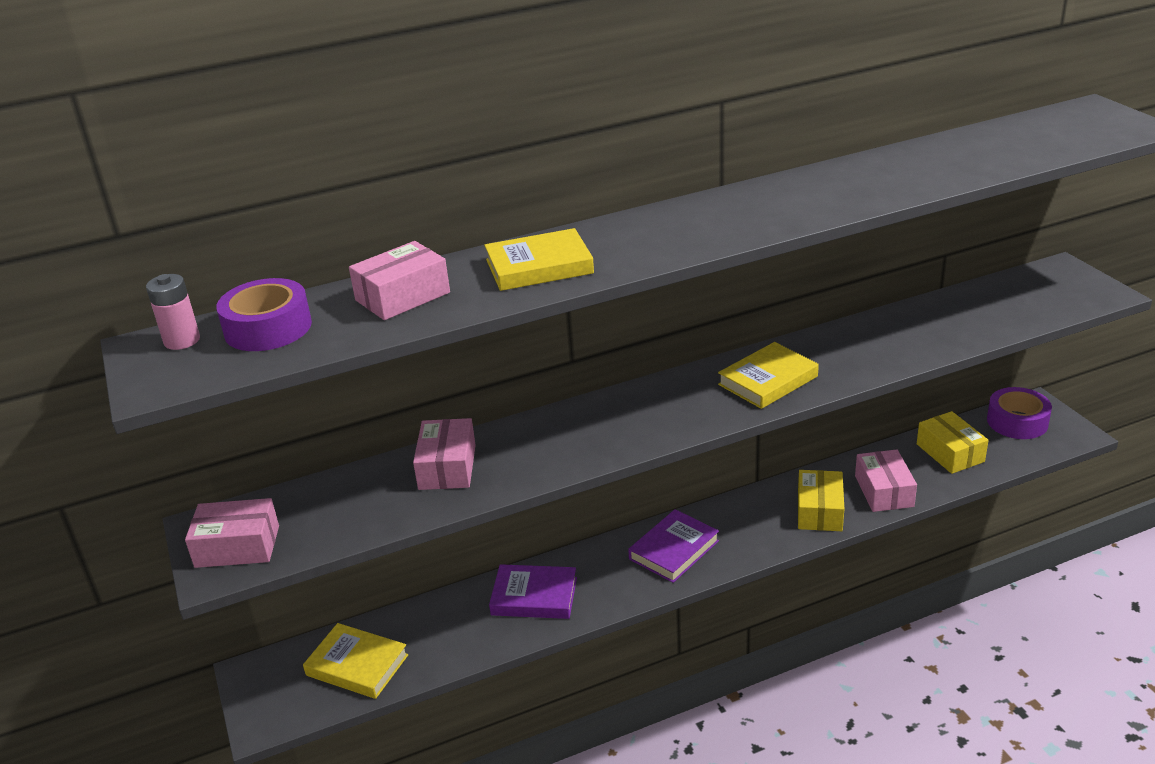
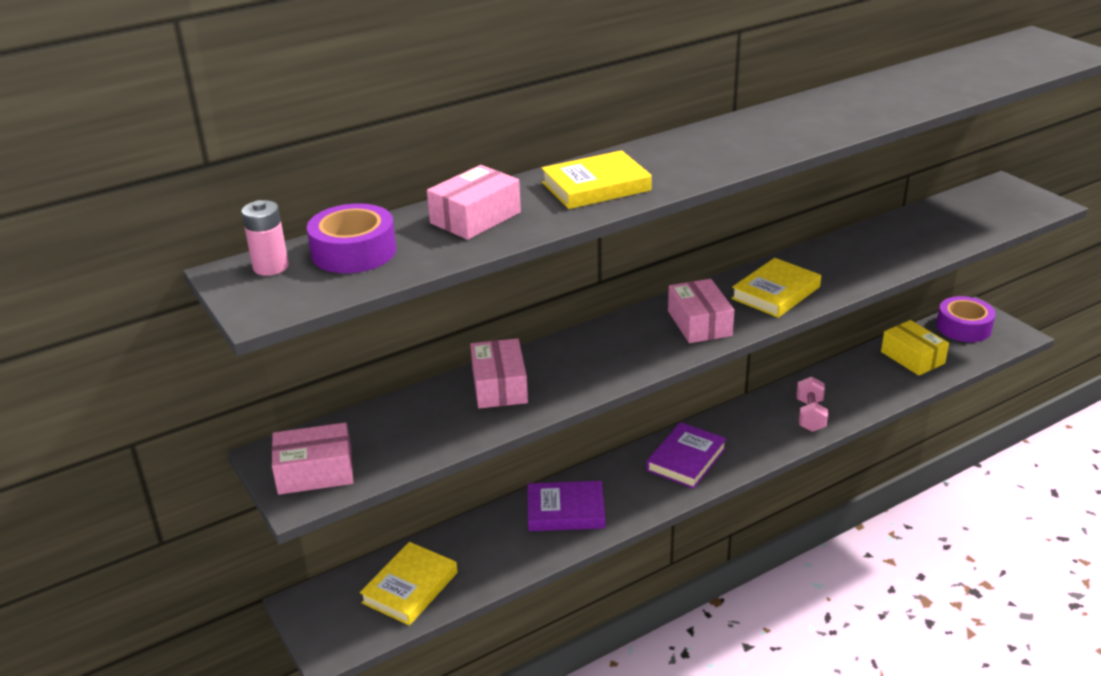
camera: 10 degrees left, 0 degrees up
yellow book [303,623,408,699] -> yellow book turned 75 degrees counterclockwise [360,542,458,625]
yellow box [798,470,844,531] -> pink dumbbell [796,377,828,432]
pink box [855,450,917,512] -> pink box moved to [668,279,734,343]

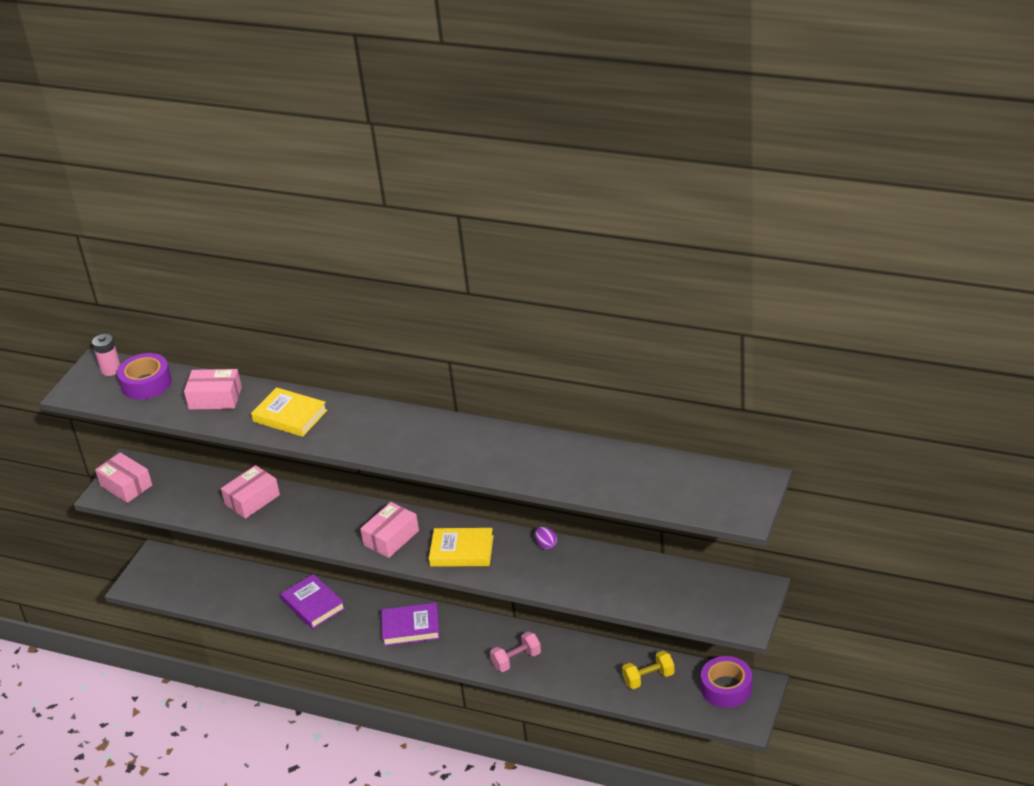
camera: 55 degrees right, 5 degrees up
yellow book [360,542,458,625] -> none
yellow box [881,320,949,376] -> yellow dumbbell [622,651,675,689]
none -> purple egg [535,527,557,550]

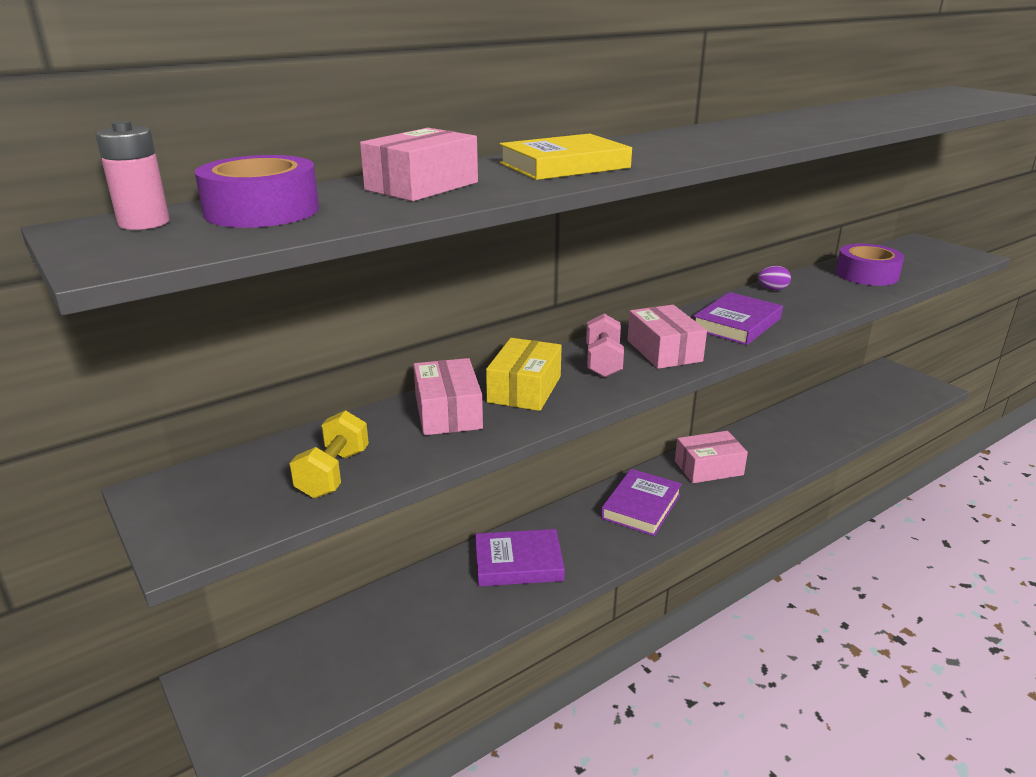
camera: 60 degrees left, 10 degrees down
pink box [95,452,152,503] -> pink box moved to [675,431,748,483]
yellow book [429,528,494,567] -> purple book [693,292,783,345]
pink dumbbell [490,631,541,672] -> pink dumbbell moved to [586,314,624,378]
yellow dumbbell [622,651,675,689] -> yellow dumbbell moved to [289,410,369,499]
purple tape [701,656,752,708] -> purple tape moved to [836,244,904,286]
none -> yellow box [486,338,562,411]

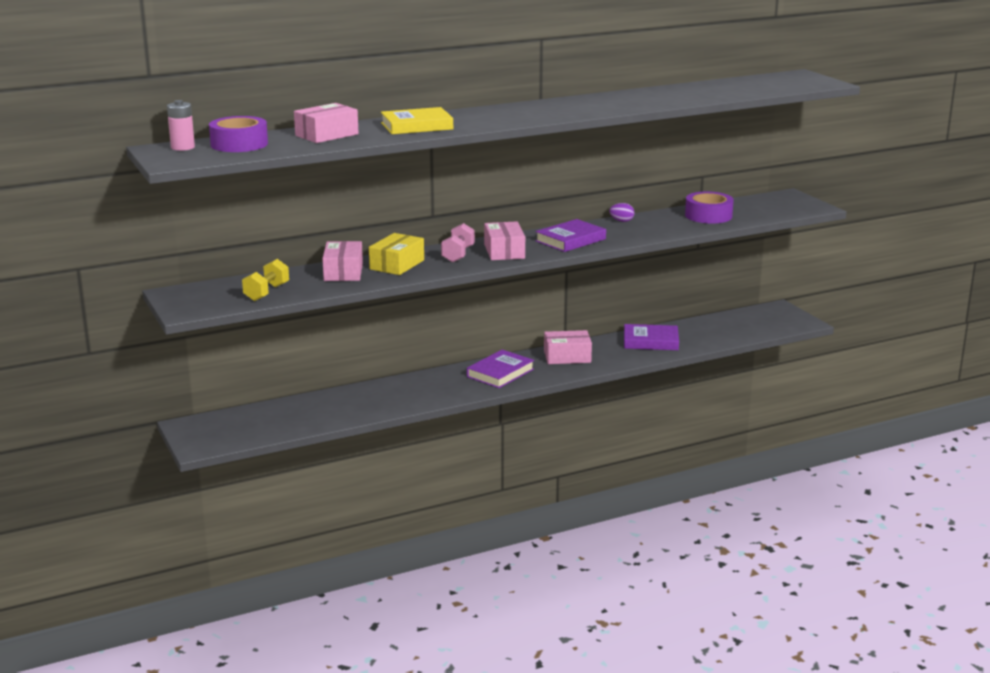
camera: 10 degrees right, 5 degrees down
purple book [475,529,565,586] -> purple book moved to [624,324,679,350]

